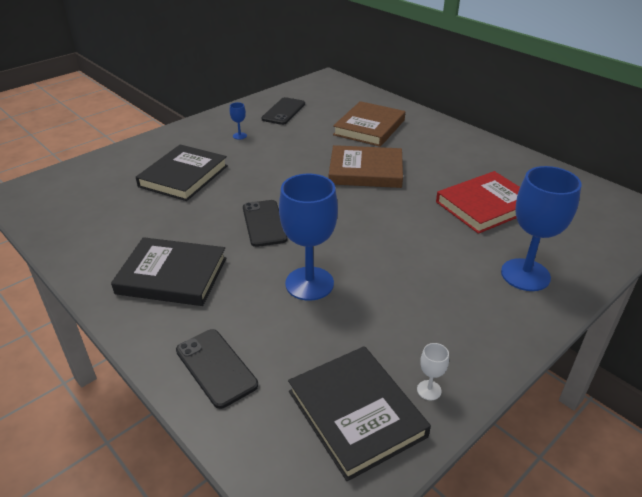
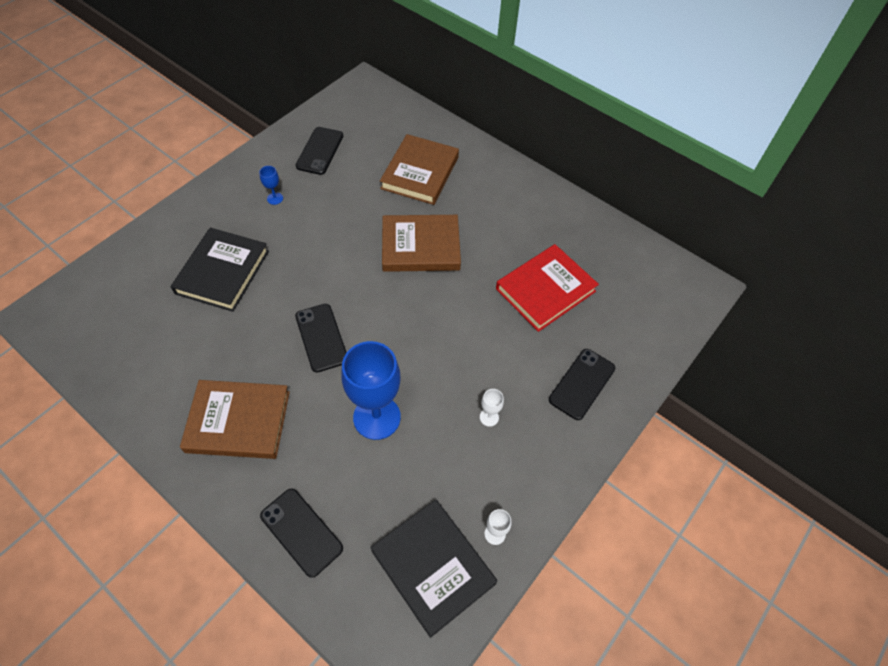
camera: 10 degrees left, 20 degrees up
black book [111,237,227,306] -> brown book [180,380,290,459]
blue goblet [501,166,582,291] -> black phone [549,349,615,420]
none -> white goblet [480,389,504,427]

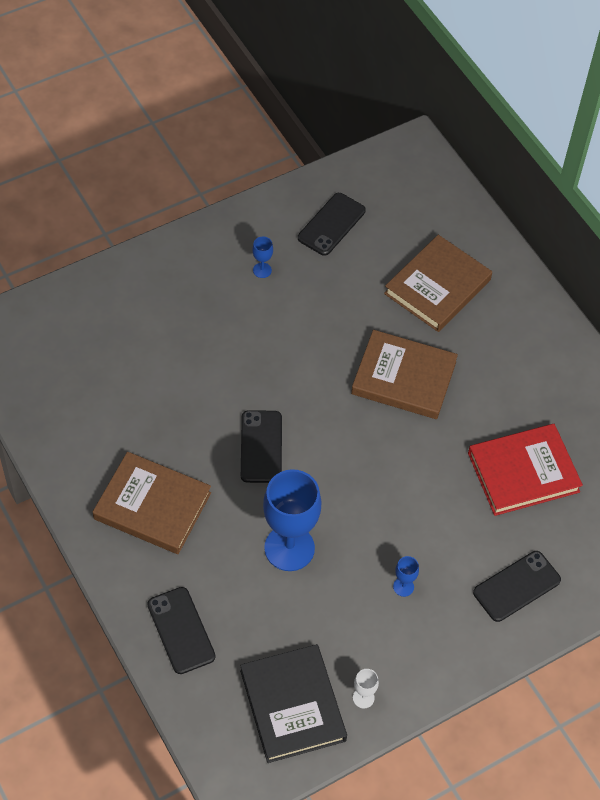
camera: 20 degrees right, 0 degrees up
black book [171,228,269,312] -> none
white goblet [480,389,504,427] -> blue goblet [393,556,419,597]

